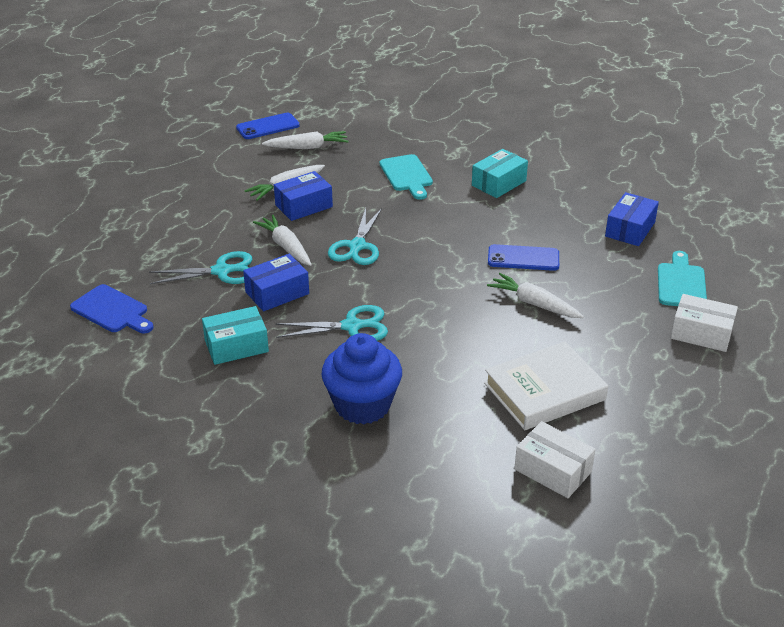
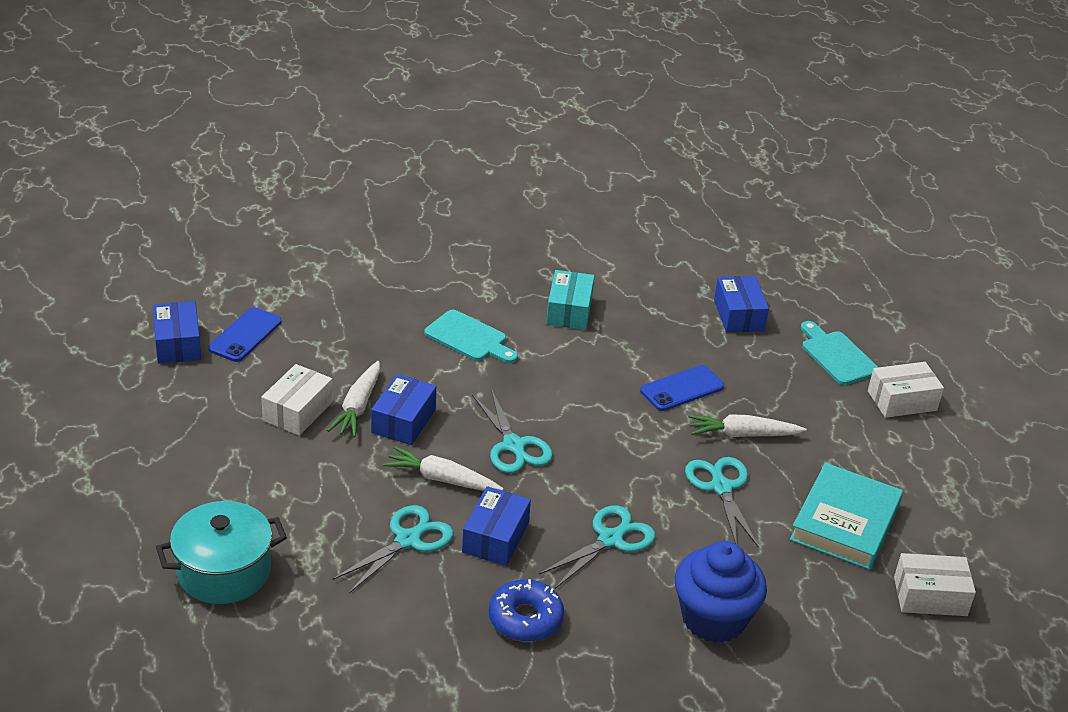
camera: 40 degrees left, 0 degrees up
blue cutting board [70,284,154,333] -> none
turquoise box [202,306,269,365] -> blue donut [489,579,564,642]
white carrot [262,131,349,149] -> none
white book [484,341,608,430] -> turquoise book [790,463,903,570]
none -> blue box [153,301,201,364]
none -> turquoise pot [156,501,287,604]
none -> white box [261,364,333,436]
none -> turquoise scissors [685,457,759,548]

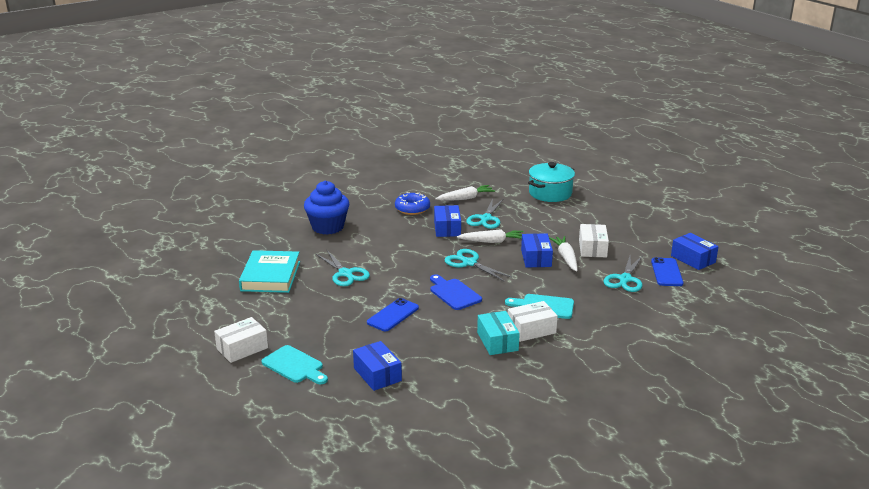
camera: 160 degrees right, 10 degrees down
turquoise scissors [538,505,655,589] -> turquoise scissors moved to [603,255,643,292]
white carrot [689,414,806,437] -> white carrot moved to [435,185,495,200]
white box [894,553,976,616] -> white box moved to [508,301,558,342]
none -> blue cutting board [430,274,482,310]

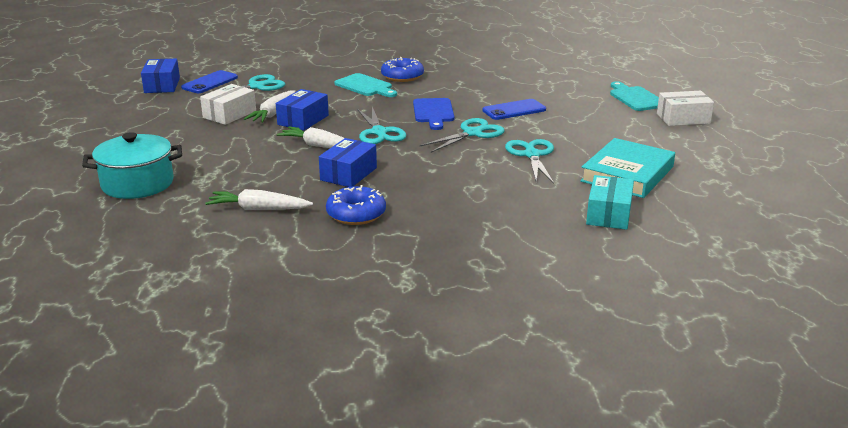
camera: 150 degrees left, 0 degrees up
blue cupcake [304,181,350,235] -> none
blue box [353,341,402,391] -> none
turquoise scissors [466,198,503,229] -> turquoise scissors moved to [420,118,505,153]
turquoise box [477,311,520,355] -> turquoise box moved to [586,175,634,230]
white box [508,301,558,342] -> blue donut [381,57,424,82]

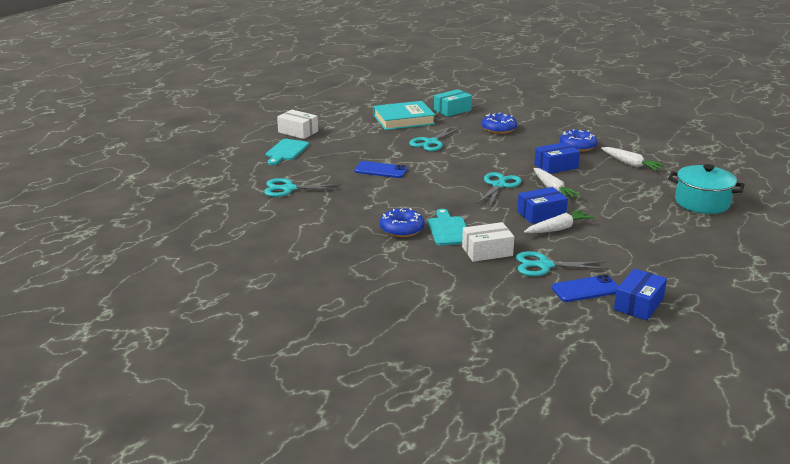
camera: 140 degrees left, 0 degrees up
white box [200,84,256,125] -> white box moved to [462,222,514,262]
blue cutting board [413,98,454,130] -> none
turquoise scissors [420,118,505,153] -> turquoise scissors moved to [264,178,342,197]
none -> blue donut [482,113,517,134]

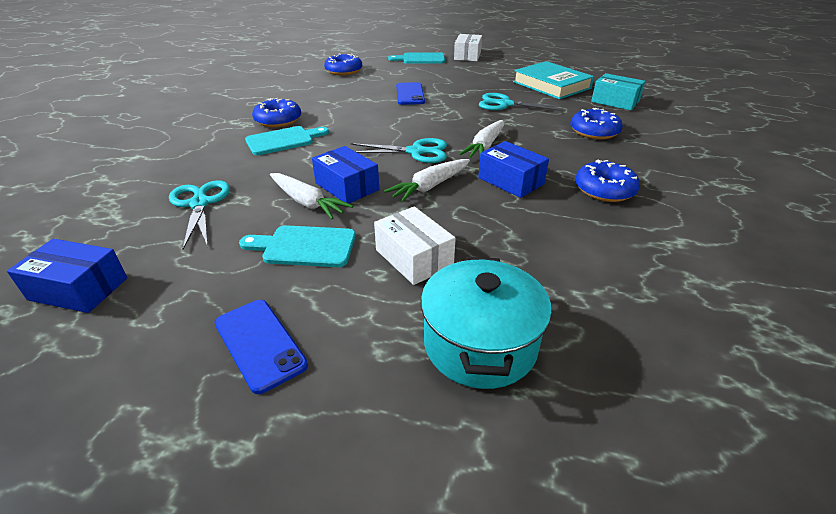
camera: 70 degrees right, 10 degrees up
turquoise scissors [264,178,342,197] -> blue donut [324,54,362,75]
white box [462,222,514,262] -> white box moved to [374,206,456,285]
blue phone [552,275,619,302] -> blue phone moved to [215,300,308,394]
white carrot [601,147,665,171] -> white carrot moved to [459,120,504,157]
none -> turquoise cutting board [239,225,356,267]

